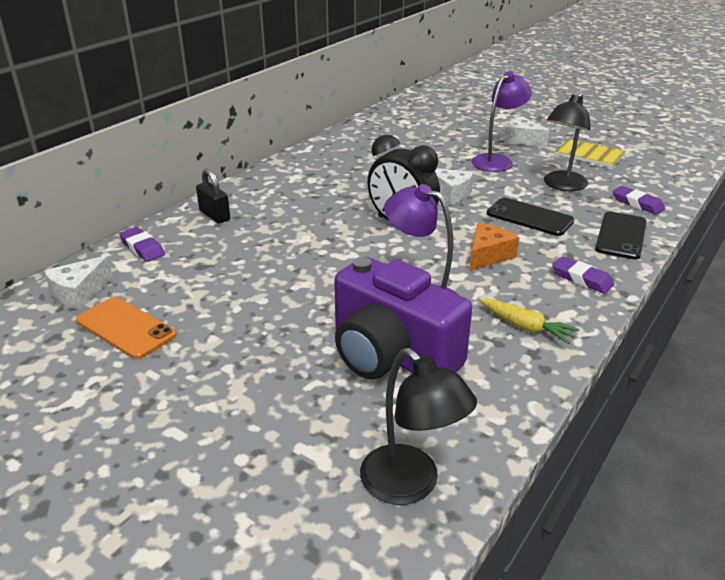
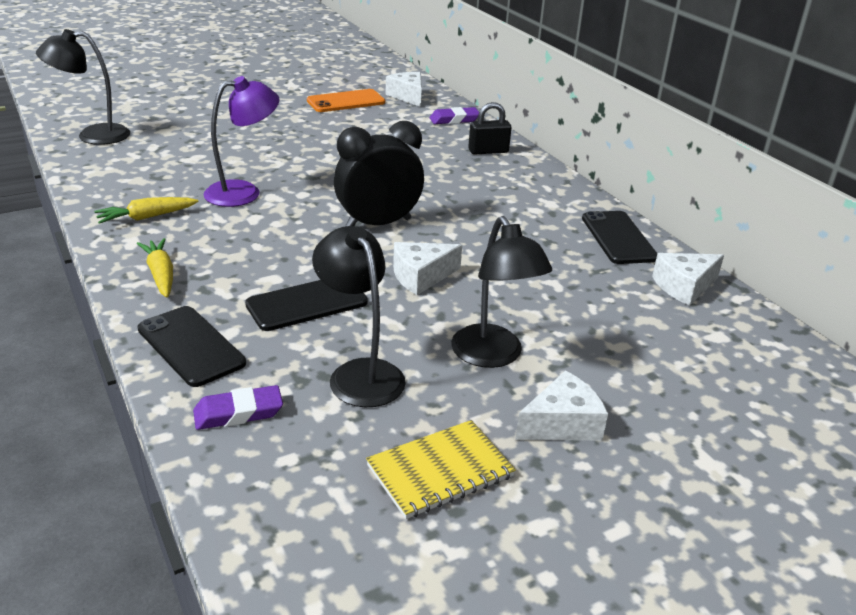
camera: 115 degrees right, 0 degrees up
purple camera [334,257,472,379] -> none
orange cheese [469,223,519,271] -> none
purple lamp [471,71,532,172] -> black lamp [451,216,552,368]
purple eraser [552,256,614,294] -> yellow carrot [137,238,173,297]
none -> black phone [582,211,657,264]
none -> white cheese [652,253,724,306]

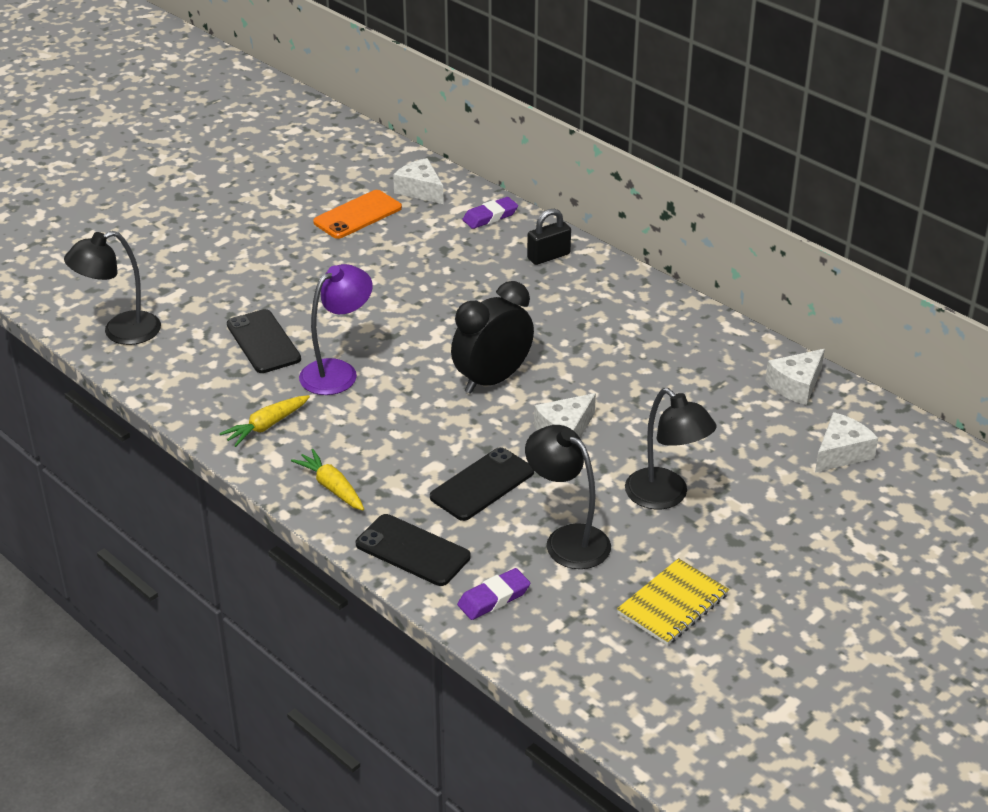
camera: 15 degrees left, 5 degrees up
white cheese [515,371,608,441] -> white cheese moved to [815,412,878,473]
black phone [582,211,657,264] -> black phone moved to [227,309,301,373]

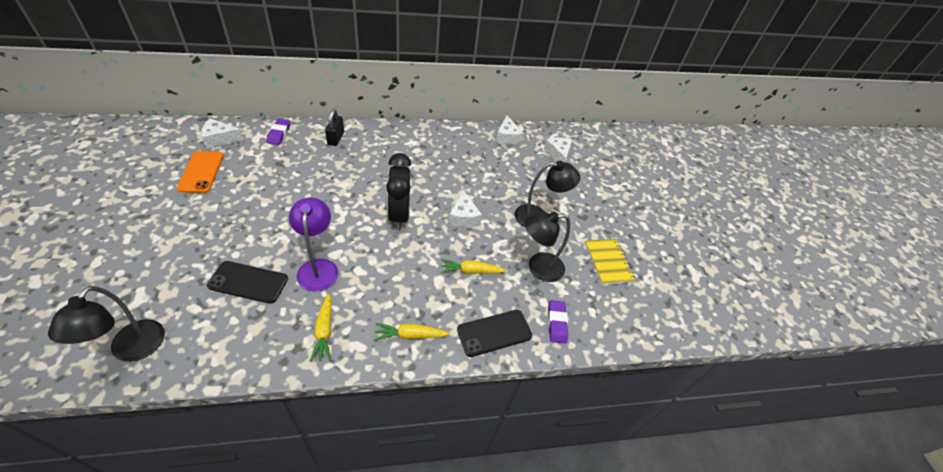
camera: 60 degrees left, 10 degrees up
black phone [430,447,534,521] -> yellow carrot [441,259,506,274]

